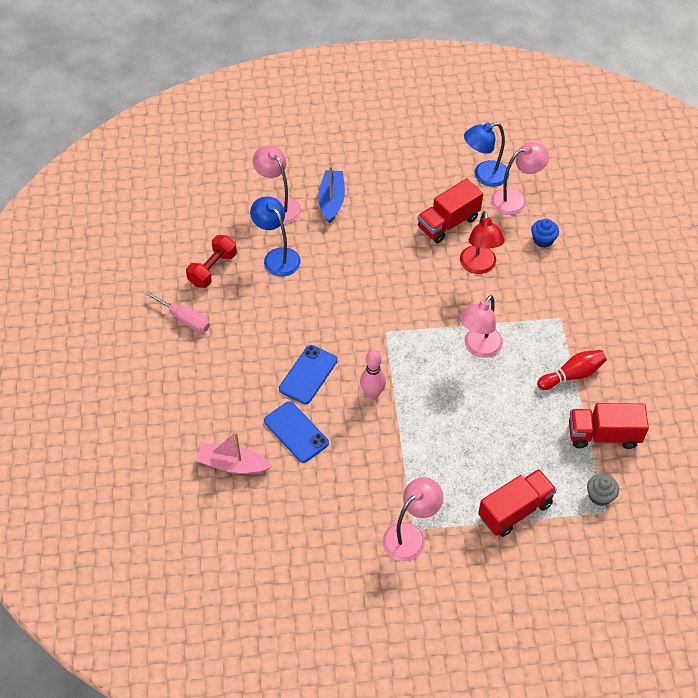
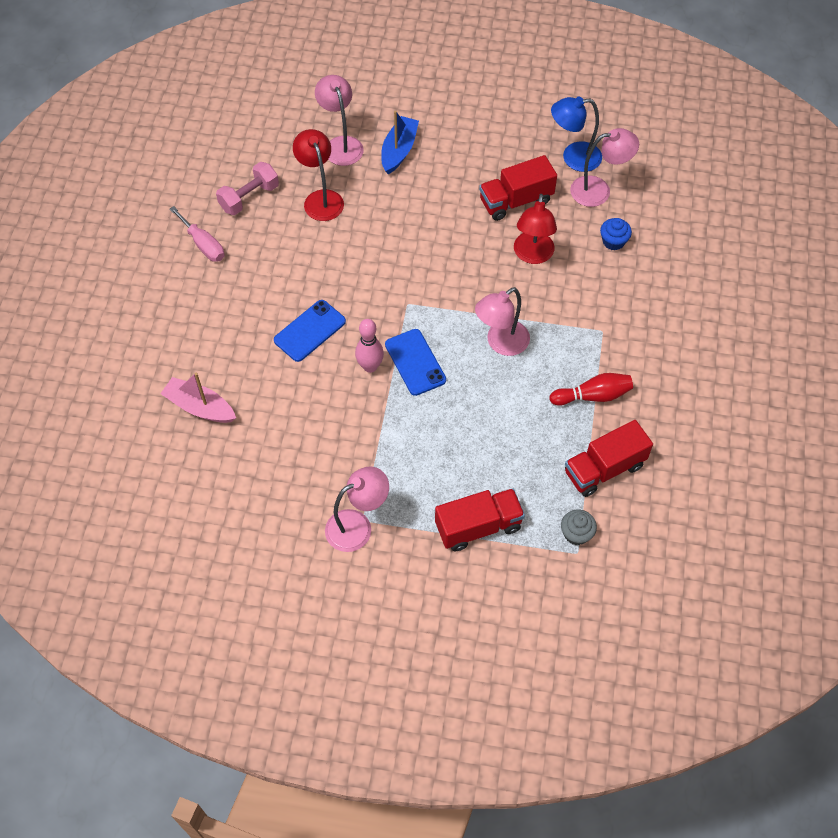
camera: 15 degrees right, 5 degrees up
red dumbbell [186,235,237,288] -> pink dumbbell [216,162,279,215]
blue lamp [250,196,301,276] -> red lamp [293,129,344,221]
blue phone [264,401,329,463] -> blue phone moved to [385,329,446,396]
red truck [569,403,649,449] -> red truck turned 45 degrees counterclockwise [565,420,653,497]

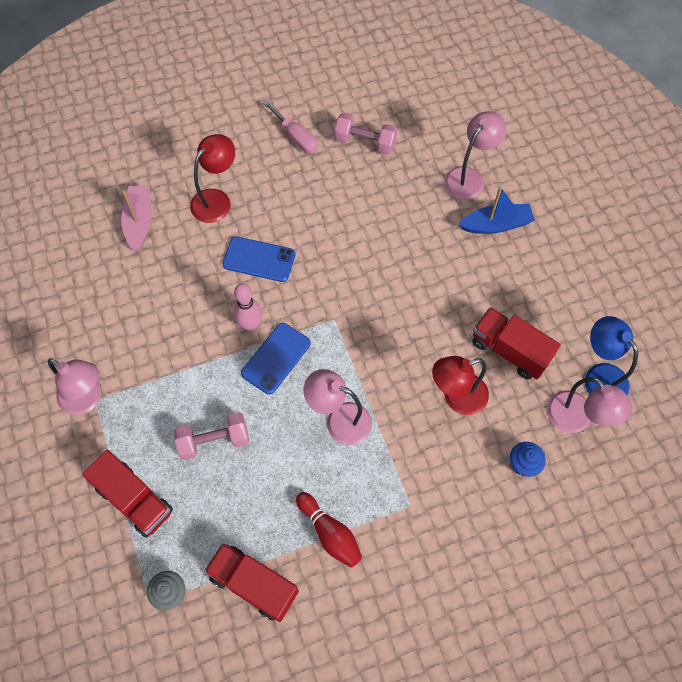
camera: 60 degrees right, 5 degrees up
pink screwdriver [170,206,224,262] -> pink screwdriver turned 60 degrees counterclockwise [263,101,318,154]
red lamp [293,129,344,221] -> red lamp moved to [190,134,235,223]
none -> pink dumbbell [174,412,249,460]

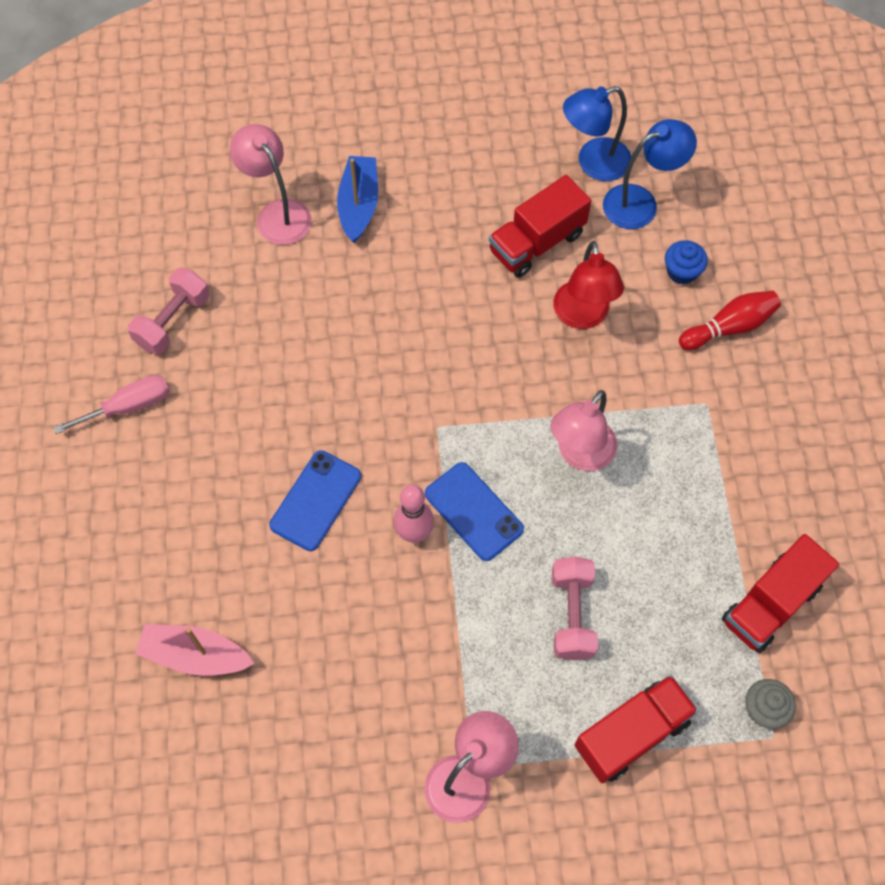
camera: 75 degrees left, 0 degrees up
red lamp [190,134,235,223] -> none
red bowling pin [296,492,362,568] -> red bowling pin moved to [679,291,781,350]
pink lamp [547,377,632,433] -> blue lamp [603,119,697,229]

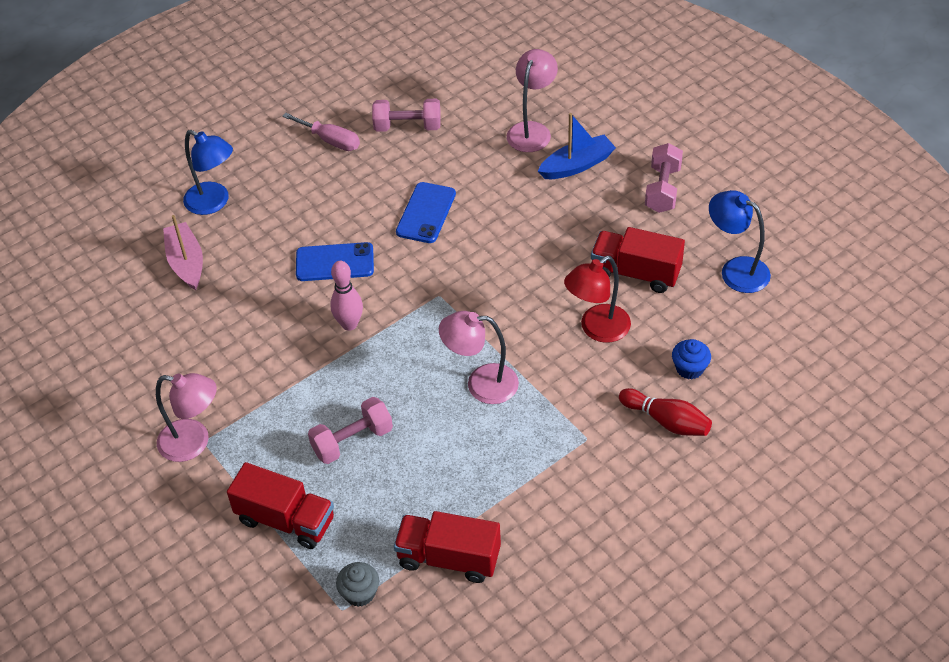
camera: 60 degrees right, 15 degrees down
blue phone [425,462,524,561] -> blue phone moved to [396,182,456,243]
blue lamp [603,119,697,229] -> blue lamp moved to [183,130,233,215]
none -> pink dumbbell [645,143,683,213]

